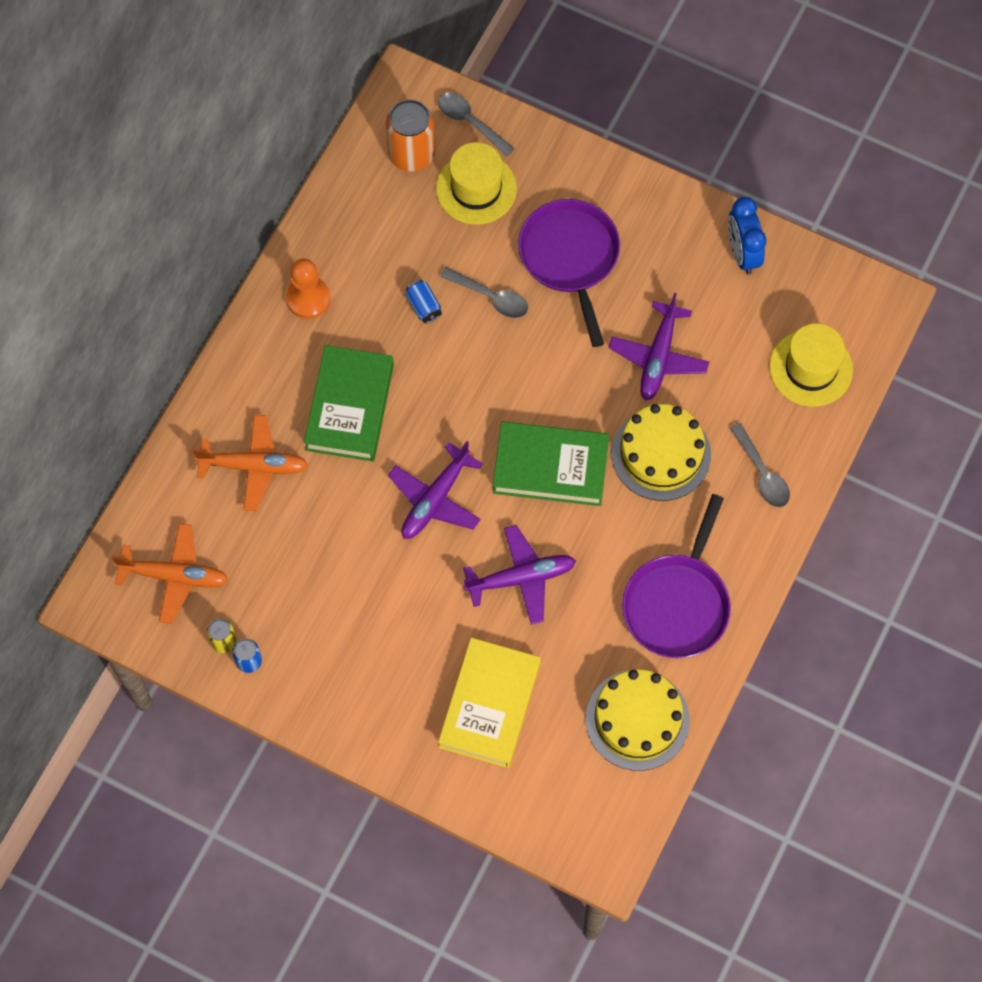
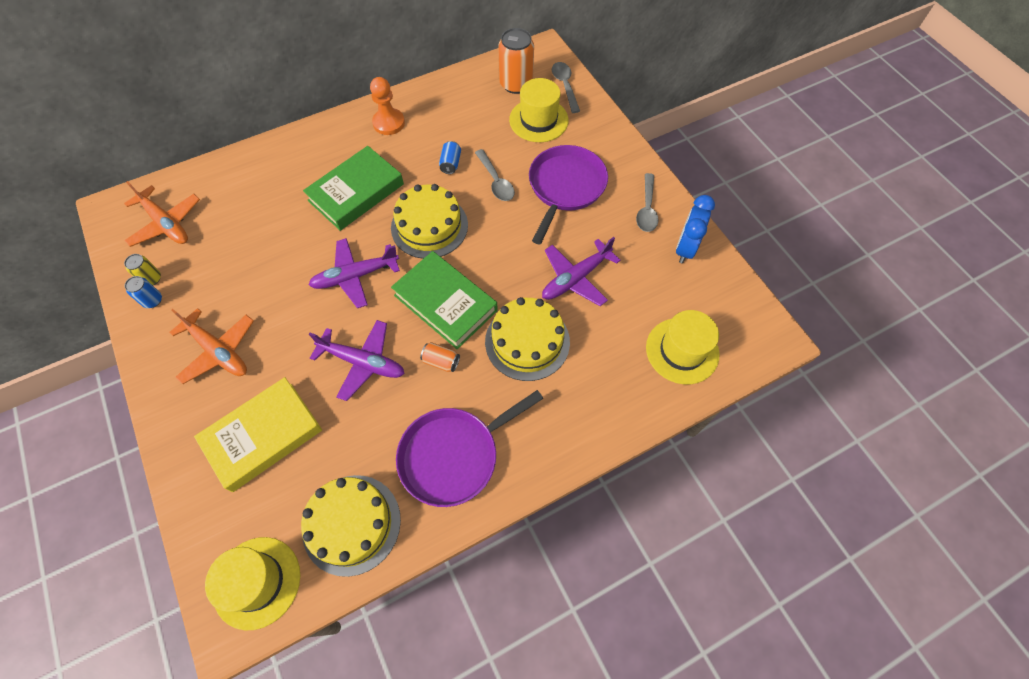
camera: 35 degrees right, 5 degrees down
orange plane [192,415,308,511] -> orange plane moved to [169,308,254,384]
grey spoon [730,423,790,508] -> grey spoon moved to [636,173,659,232]
none -> yellow hat [205,537,300,630]
none -> yellow cake [391,184,468,259]
none -> orange can [420,342,460,372]

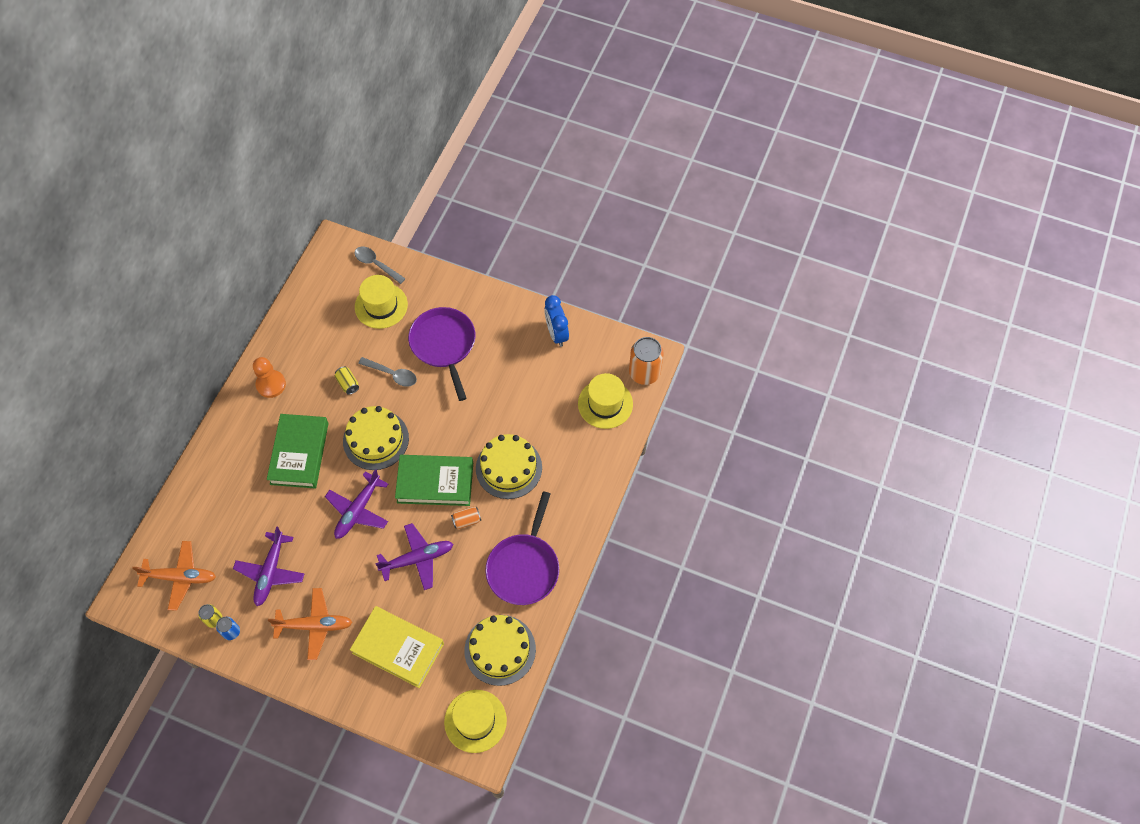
camera: 40 degrees left, 0 degrees up
yellow book [194,377,322,492] -> yellow book turned 75 degrees counterclockwise [350,606,444,688]
blue can [439,141,461,174] -> yellow can [335,366,359,395]
orange can [498,28,534,94] -> orange can moved to [629,337,664,385]
purple plane [542,237,621,306] -> purple plane moved to [233,526,304,606]
grey spoon [636,173,659,232] -> none

